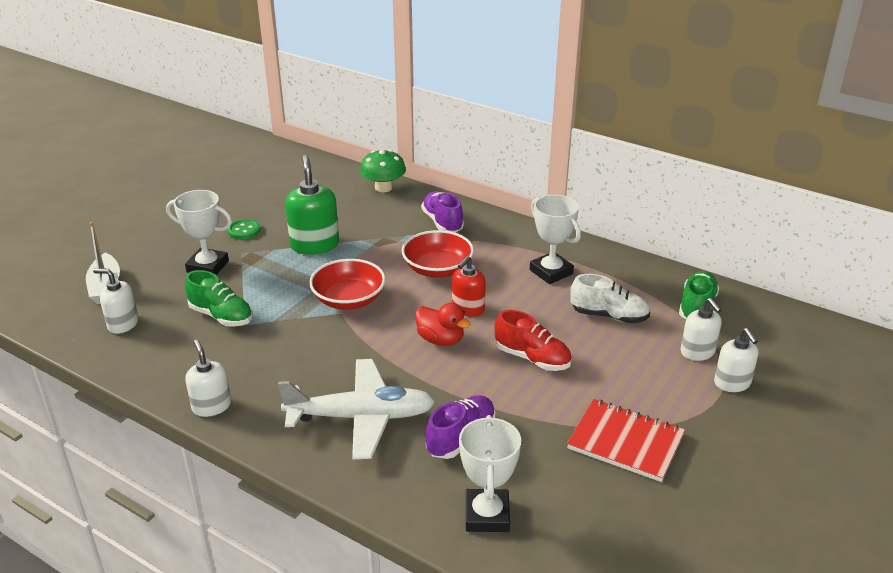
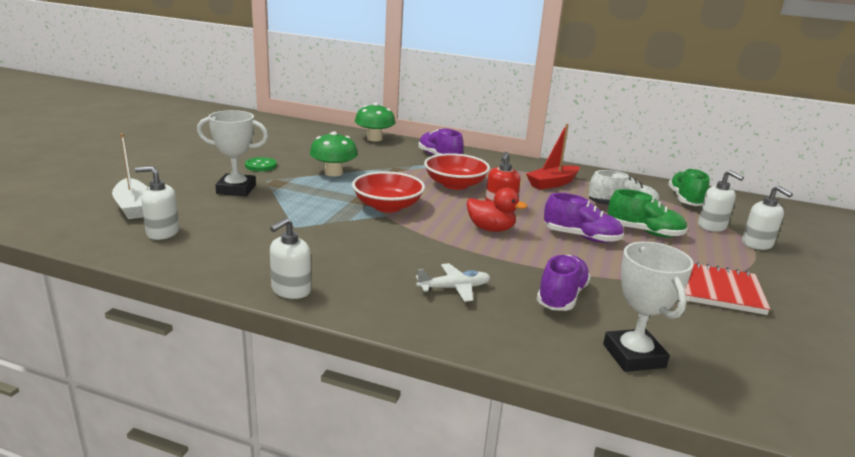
camera: 15 degrees left, 10 degrees down
green shoe [185,270,253,327] -> green shoe moved to [608,189,688,237]
white soap dispenser [185,340,231,417] -> white soap dispenser turned 105 degrees counterclockwise [270,218,311,299]
white plane [278,359,435,460] -> white plane [416,263,490,302], size x0.49
green soap dispenser [285,155,339,255] -> green mushroom [310,131,358,177]
red shoe [495,310,572,371] -> purple shoe [544,193,624,243]
white trophy [530,195,581,284] -> red boat [526,124,580,190]

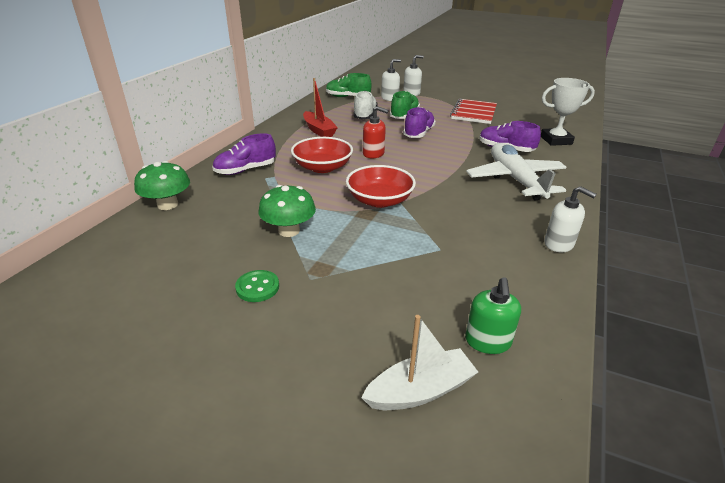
camera: 85 degrees left, 10 degrees up
white soap dispenser [135,166,179,240] -> green soap dispenser [465,277,521,354]
white trophy [197,110,268,196] -> none
white plane [416,263,490,302] -> white plane [466,143,567,200], size x2.04
red duck [467,188,527,232] -> none

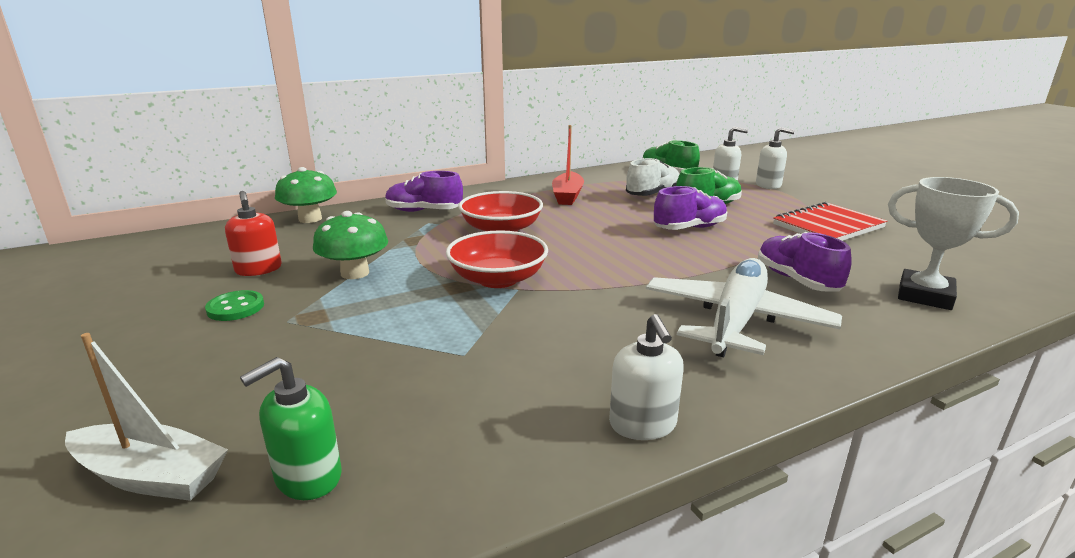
camera: 40 degrees right, 10 degrees down
red soap dispenser [363,106,389,158] -> red soap dispenser moved to [225,191,282,276]

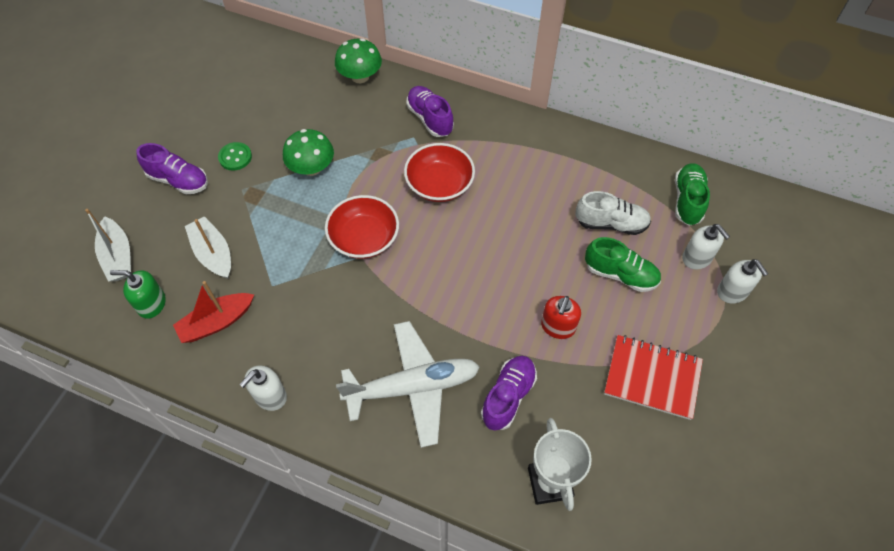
camera: 50 degrees right, 35 degrees up
red soap dispenser [225,191,282,276] -> red soap dispenser moved to [541,296,581,339]
red boat [552,125,584,205] -> red boat moved to [173,281,254,343]
purple shoe [654,186,727,230] -> purple shoe moved to [136,143,208,194]
none -> white boat [185,216,231,279]

